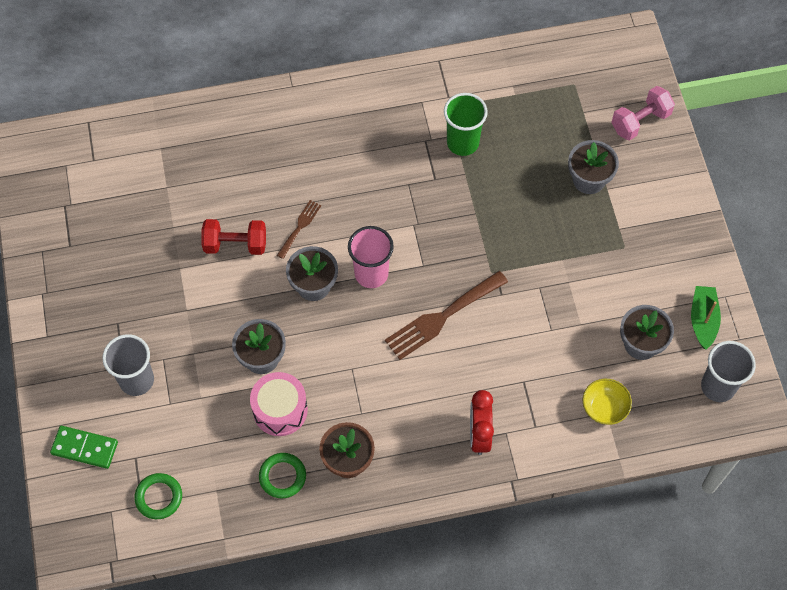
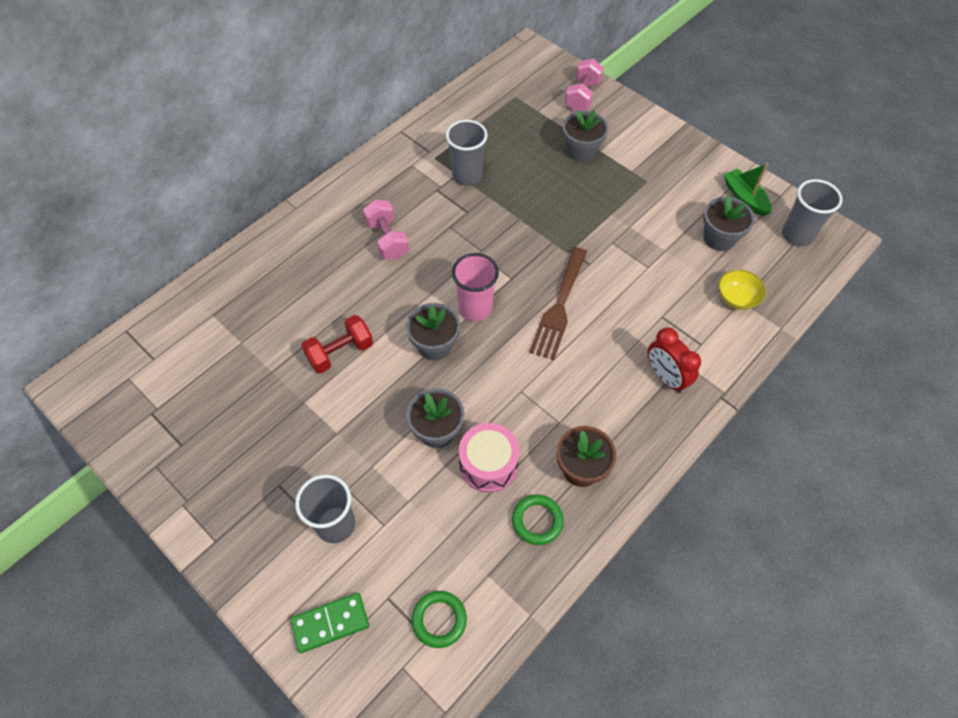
camera: 35 degrees left, 5 degrees down
brown fork [277,200,321,259] -> none
green cup [444,93,488,156] -> grey cup [446,120,487,186]
none -> pink dumbbell [363,200,409,260]

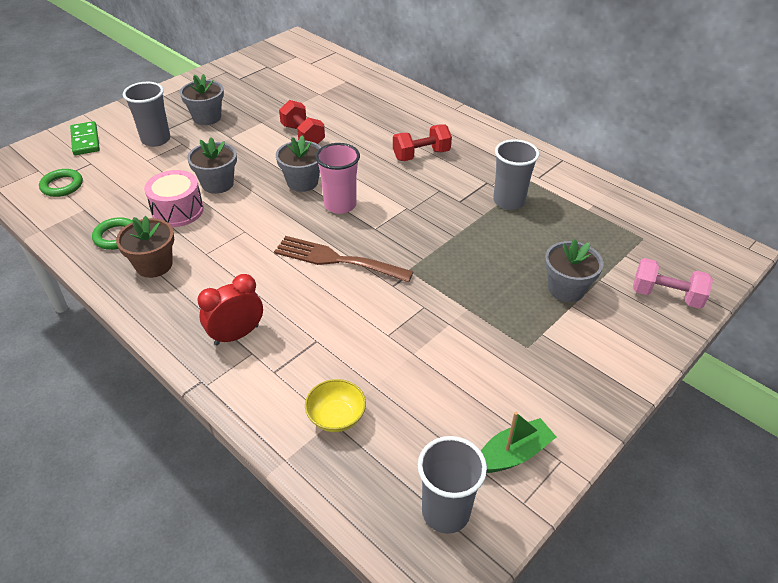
camera: 90 degrees right, 15 degrees down
pink dumbbell [363,200,409,260] -> red dumbbell [393,124,452,161]
grey flower pot [703,196,755,251] -> grey flower pot moved to [180,74,224,125]

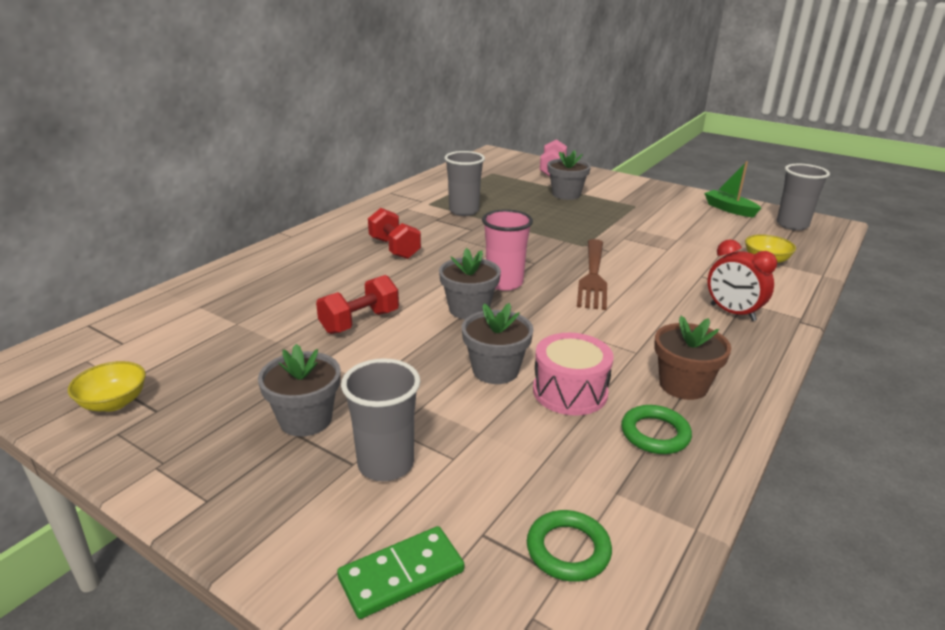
camera: 100 degrees left, 15 degrees down
none -> yellow bowl [68,361,146,412]

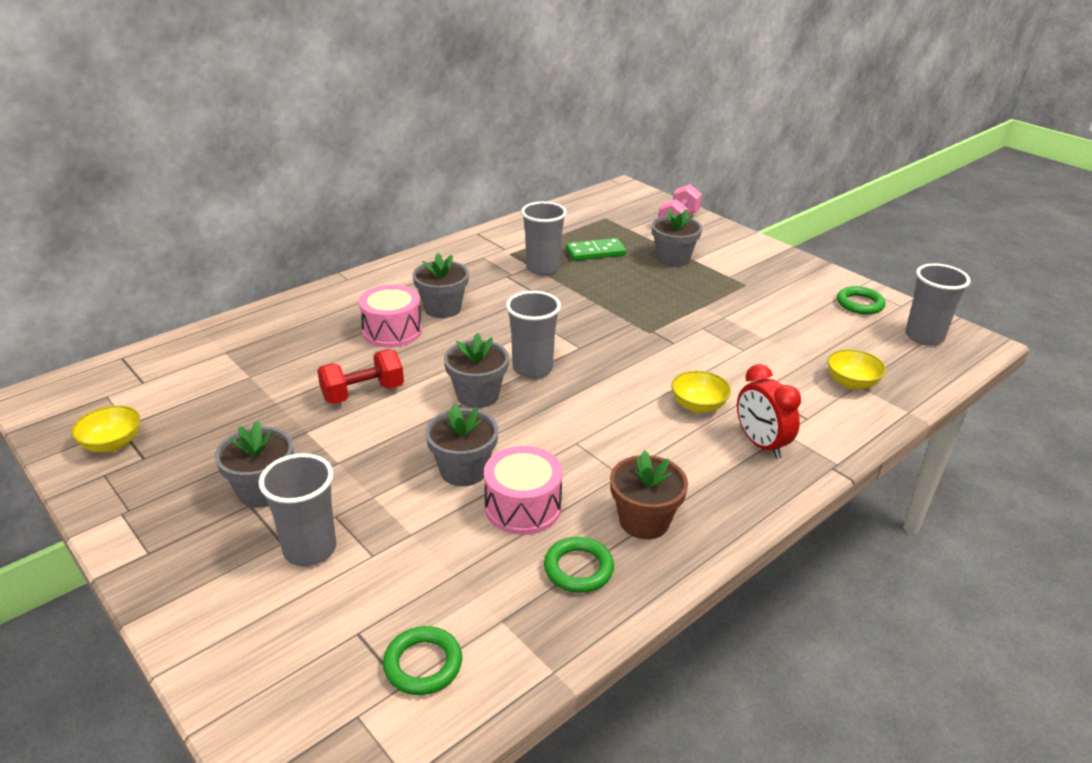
camera: 15 degrees right, 5 degrees up
green domino [337,526,464,619] -> green domino moved to [566,238,626,261]
red dumbbell [368,208,421,259] -> grey flower pot [412,253,469,318]
pink cup [482,209,533,291] -> grey cup [506,291,561,378]
brown fork [577,239,607,310] -> none
green boat [704,161,761,217] -> green ring [837,286,886,315]
none -> pink drum [359,285,422,348]
none -> yellow bowl [671,371,731,413]

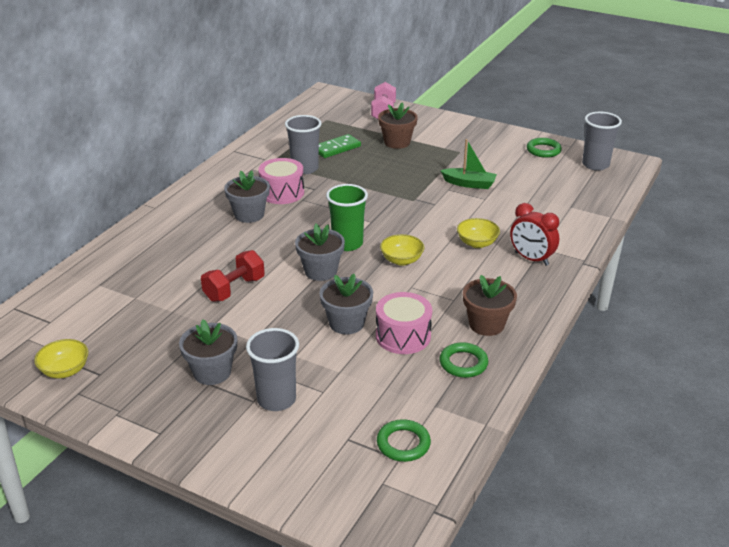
camera: 20 degrees left, 0 degrees up
pink drum [359,285,422,348] -> pink drum moved to [258,158,304,204]
grey cup [506,291,561,378] -> green cup [326,184,368,251]
grey flower pot [652,209,702,267] -> brown flower pot [378,102,418,149]
yellow bowl [827,349,886,389] -> yellow bowl moved to [380,234,424,266]
none -> green boat [440,139,497,189]

